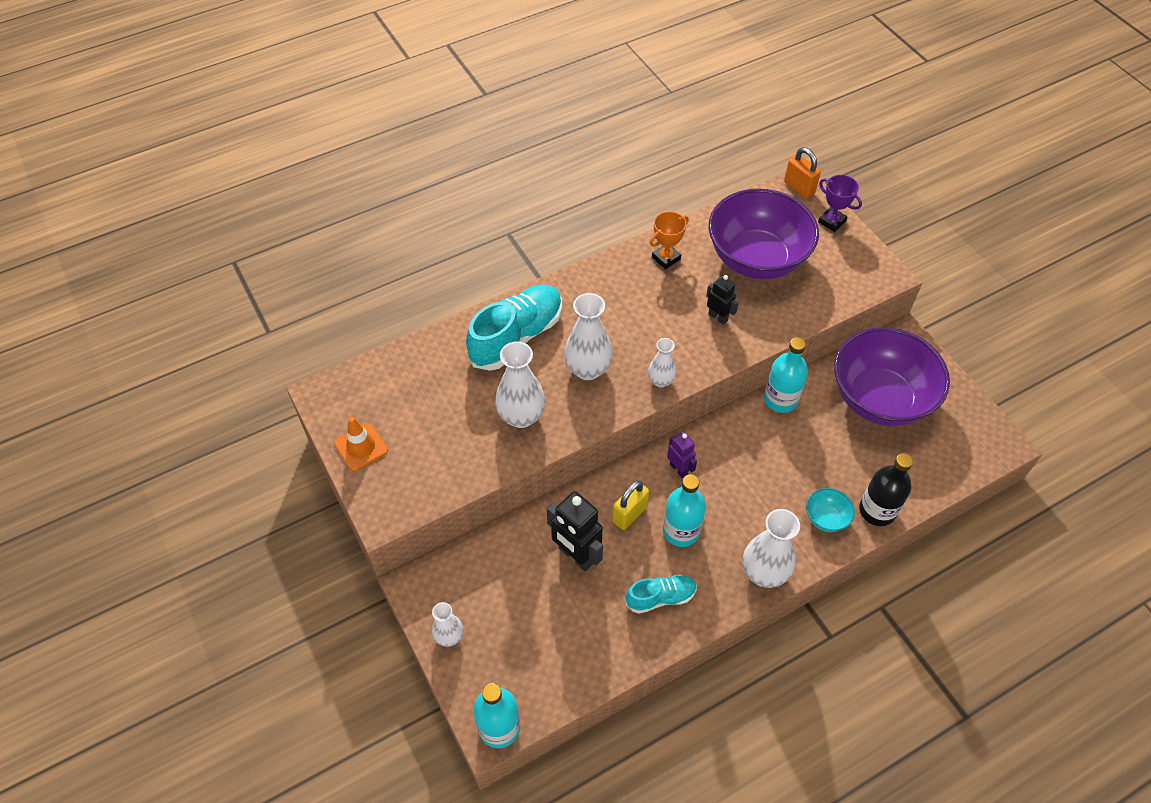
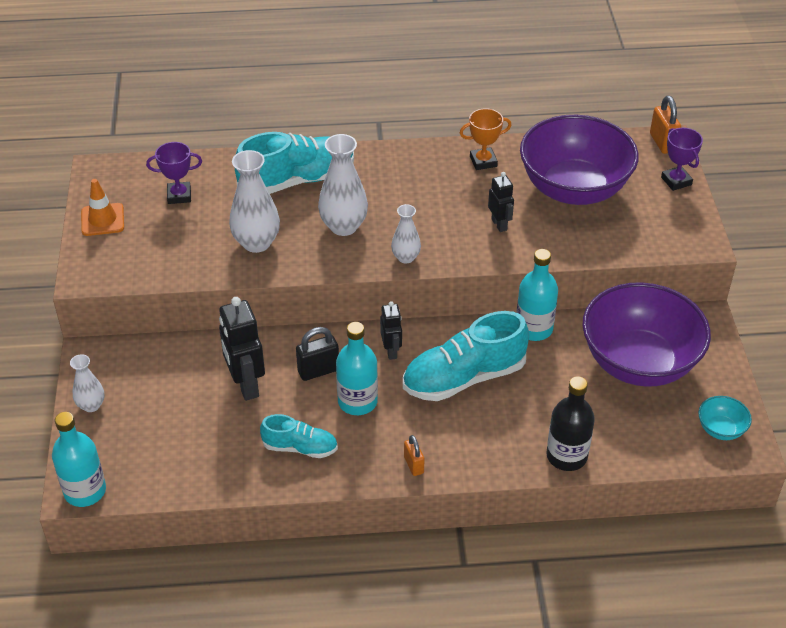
camera: 25 degrees right, 10 degrees down
yellow padlock [612,480,649,530] -> black padlock [296,327,339,381]
purple robot [667,432,697,478] -> black robot [380,301,402,360]
white vase [743,509,800,588] -> orange padlock [404,435,425,476]
turquoise bowl [806,488,855,532] -> turquoise bowl moved to [698,396,752,440]
none -> purple trophy [146,142,202,204]
none -> turquoise shoe [403,311,529,401]

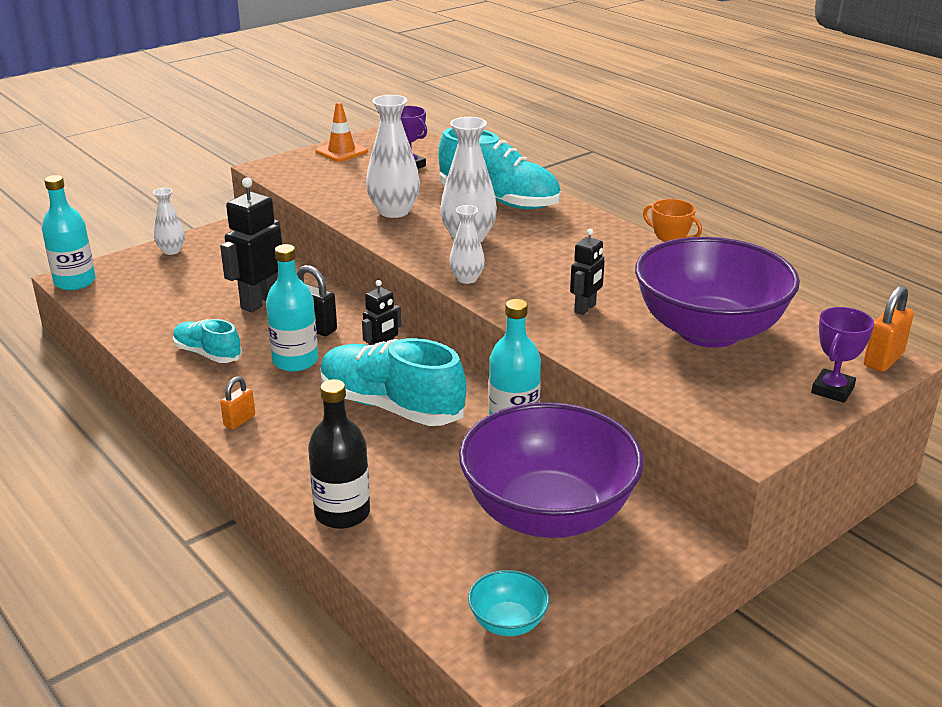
camera: 55 degrees right, 15 degrees down
turquoise shoe [260,414,338,458] -> turquoise shoe turned 150 degrees clockwise [173,319,242,363]

